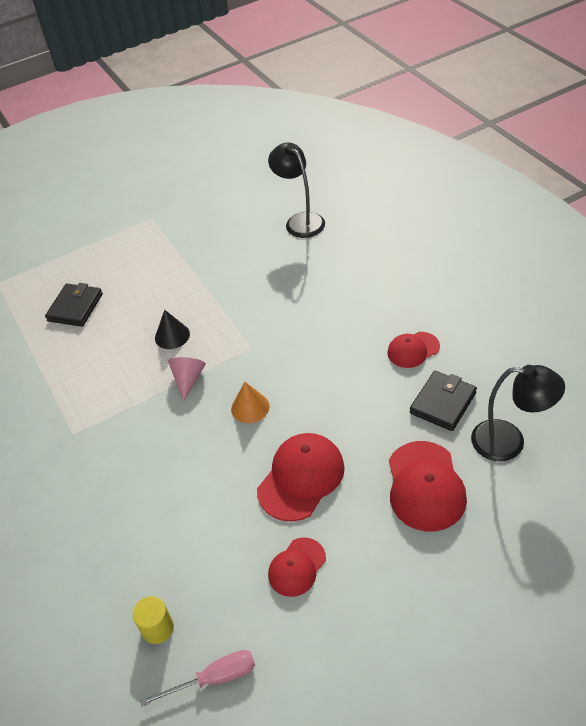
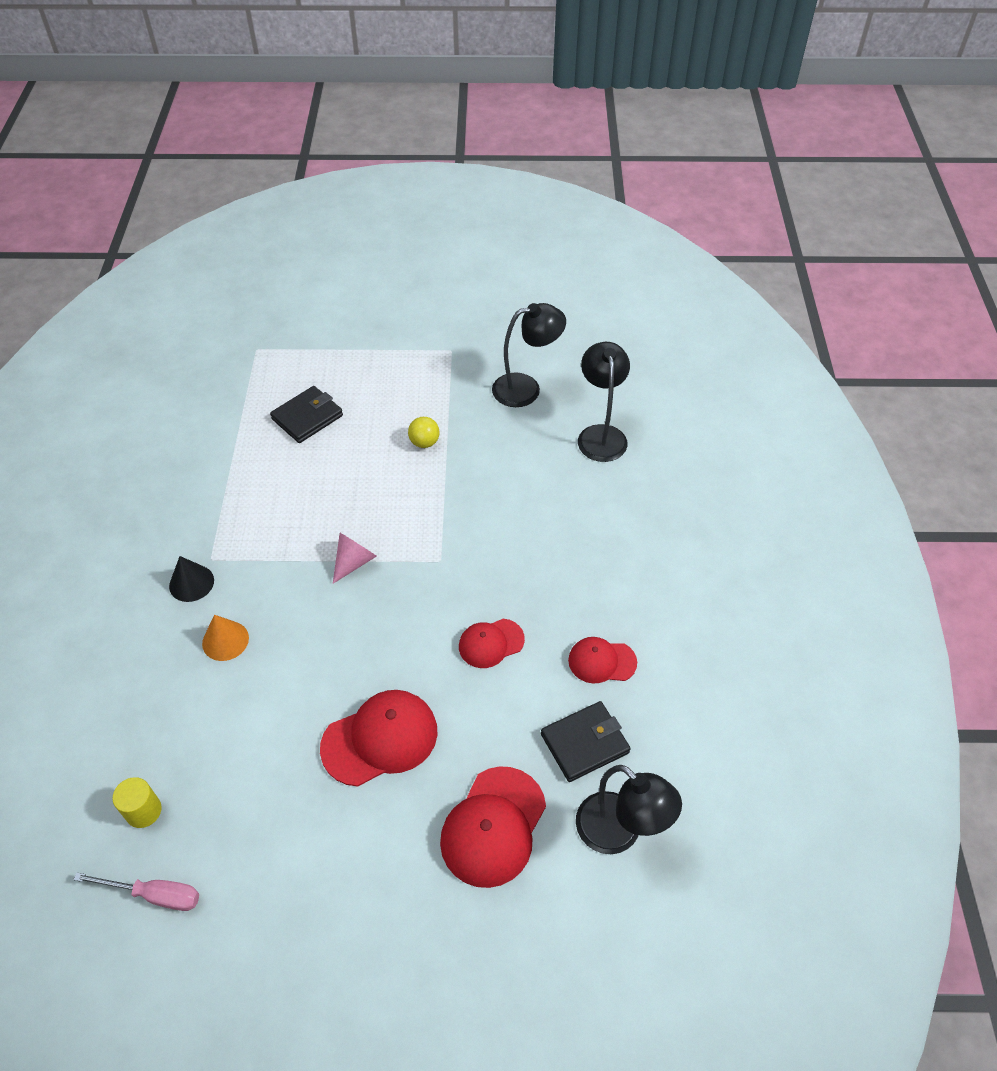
camera: 25 degrees right, 5 degrees up
black cone [155,310,190,349] -> black cone moved to [169,556,214,602]
orange cone [231,382,270,423] -> orange cone moved to [202,615,249,661]
red cap [268,537,326,597] -> red cap moved to [459,619,525,668]
none -> yellow ball [408,417,440,448]
none -> black lamp [492,303,566,407]

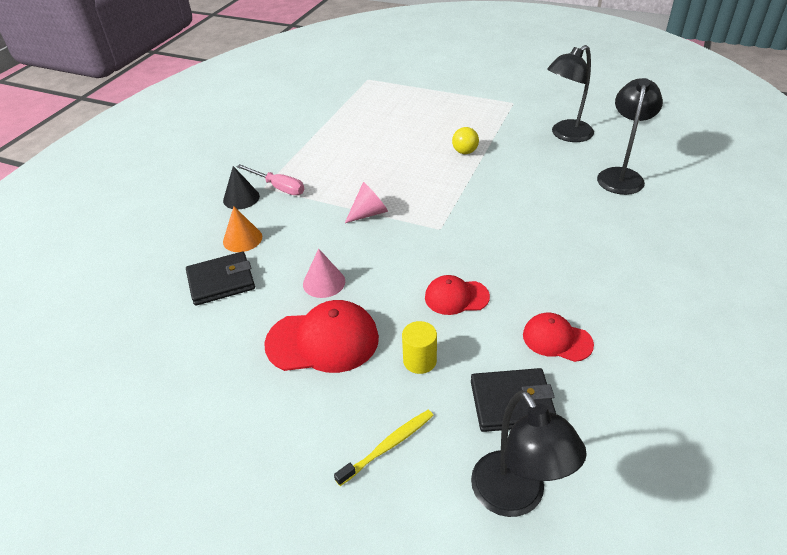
camera: 25 degrees right, 10 degrees down
pink screwdriver [73,872,199,911] -> pink screwdriver moved to [236,164,304,195]
yellow cylinder [112,777,162,828] -> yellow cylinder moved to [402,321,437,374]
black wallet [270,386,343,443] -> black wallet moved to [186,252,255,306]
red cap [440,766,546,888] -> yellow toothbrush [334,410,434,486]
black lamp [492,303,566,407] -> black lamp turned 135 degrees clockwise [547,45,594,142]
none -> pink cone [303,249,345,298]

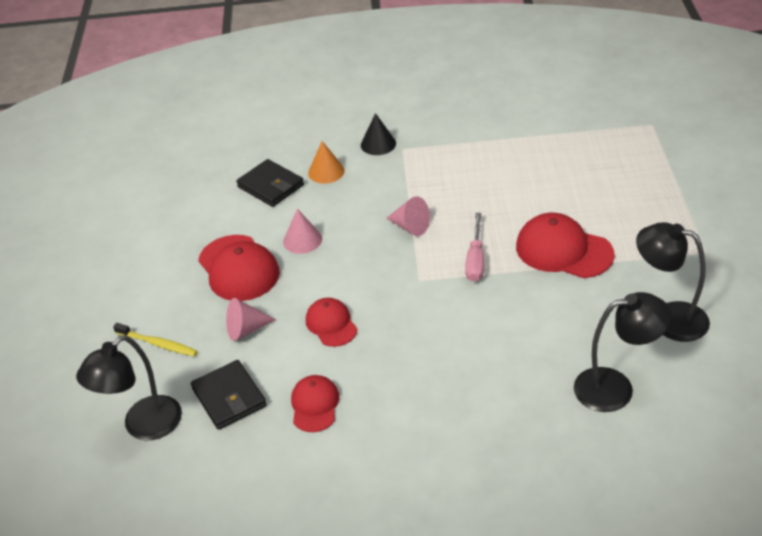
camera: 65 degrees right, 0 degrees up
pink screwdriver [236,164,304,195] -> pink screwdriver moved to [465,213,484,282]
yellow cylinder [402,321,437,374] -> pink cone [226,298,276,341]
yellow ball [452,127,479,154] -> red cap [516,213,615,278]

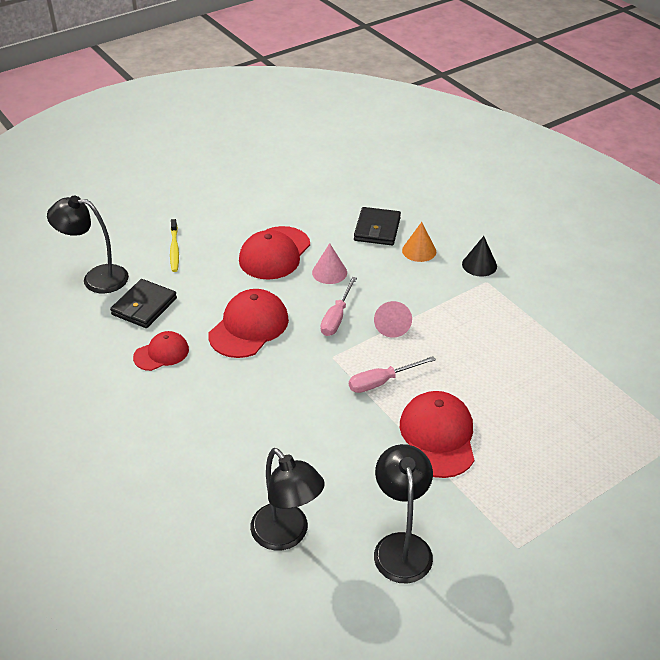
camera: 55 degrees right, 0 degrees up
pink cone [226,298,276,341] -> none
red cap [306,298,358,347] -> red cap [208,289,289,358], size x1.66
none -> pink screwdriver [321,277,357,336]

